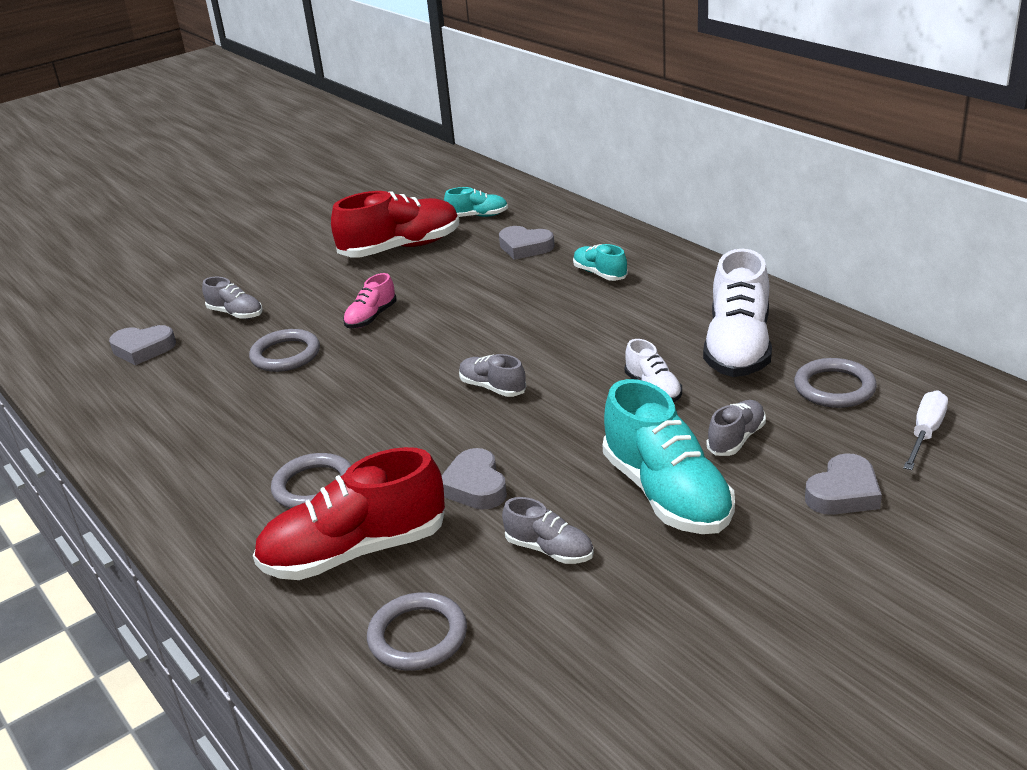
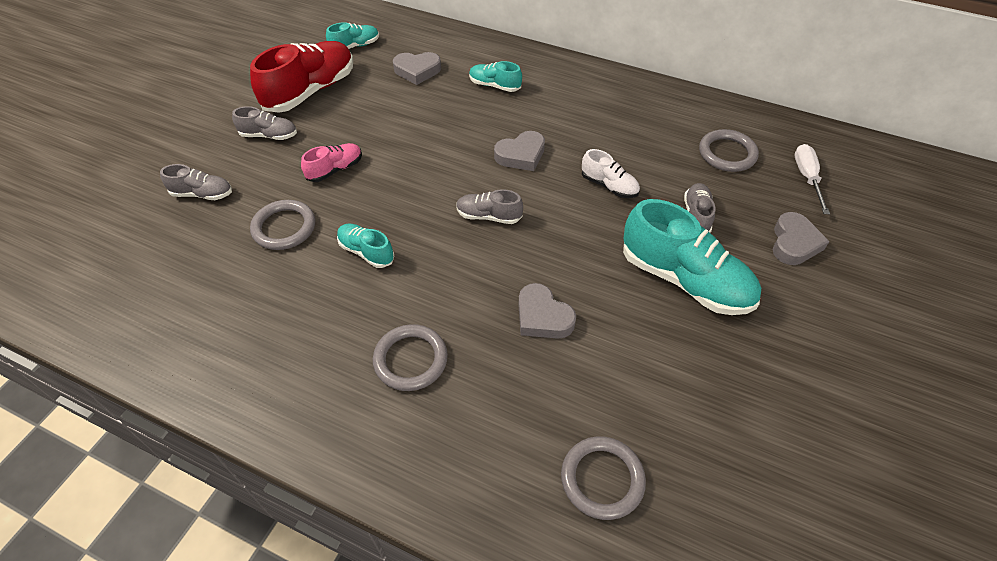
camera: 30 degrees left, 20 degrees up
grey heart [109,325,176,365] -> grey heart moved to [494,131,545,171]
red shoe [253,447,445,580] -> none
pink shoe [343,273,397,328] -> pink shoe turned 135 degrees counterclockwise [301,143,362,182]
grey shoe [502,497,594,564] -> grey shoe moved to [232,106,297,140]
white shoe [703,249,772,377] -> none
none -> turquoise shoe [337,223,394,268]

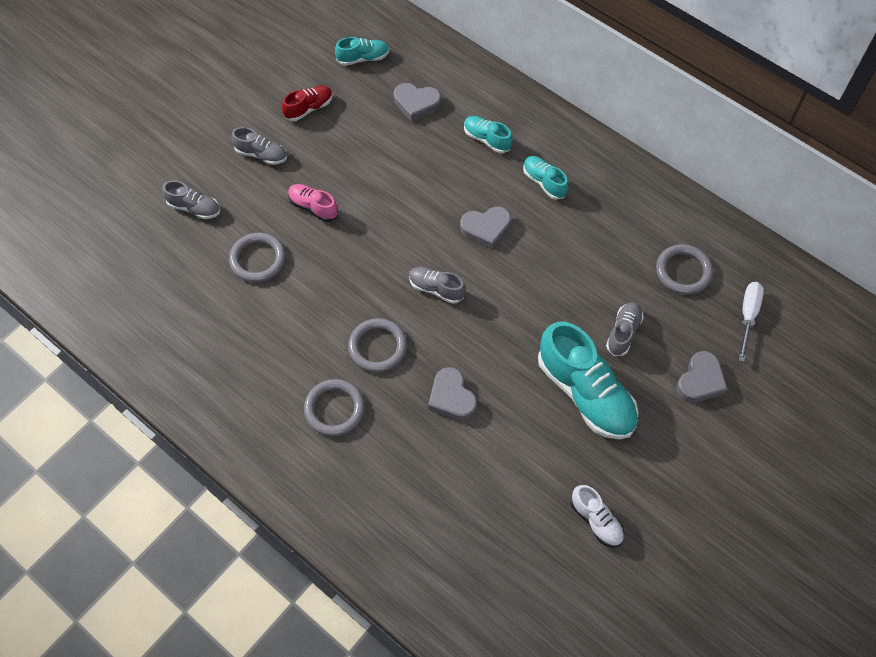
camera: 15 degrees right, 10 degrees up
red shoe [250,41,353,113] -> red shoe [282,86,333,121], size x0.50
pink shoe [301,143,362,182] -> pink shoe turned 120 degrees counterclockwise [288,184,338,222]
turquoise shoe [337,223,394,268] -> turquoise shoe moved to [523,156,568,200]
grey ring [561,436,646,520] -> grey ring moved to [348,318,407,372]
white shoe [582,149,640,198] -> white shoe moved to [571,485,624,547]

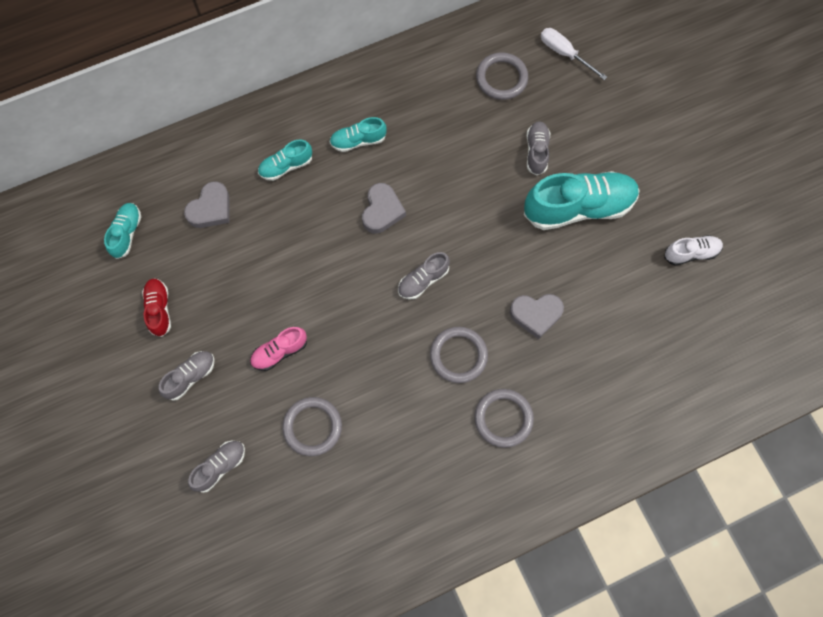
camera: 65 degrees left, 10 degrees up
grey shoe [606,302,644,356] -> grey shoe turned 45 degrees clockwise [526,121,550,175]
grey heart [676,351,728,403] -> none

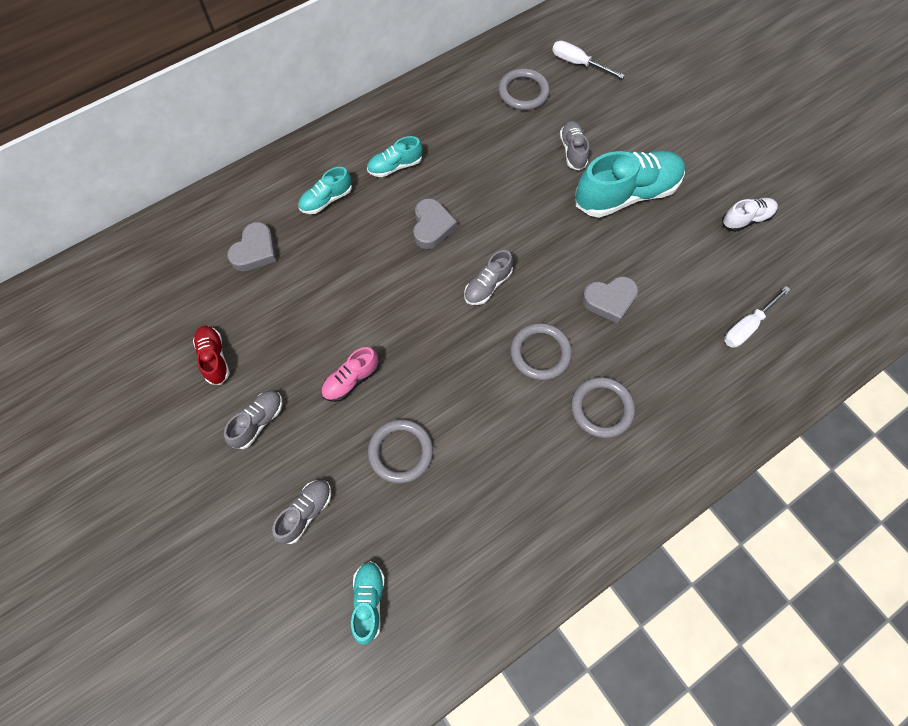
camera: 10 degrees left, 5 degrees down
turquoise shoe [104,203,141,259] -> turquoise shoe moved to [351,561,385,645]
none -> white screwdriver [724,286,791,348]

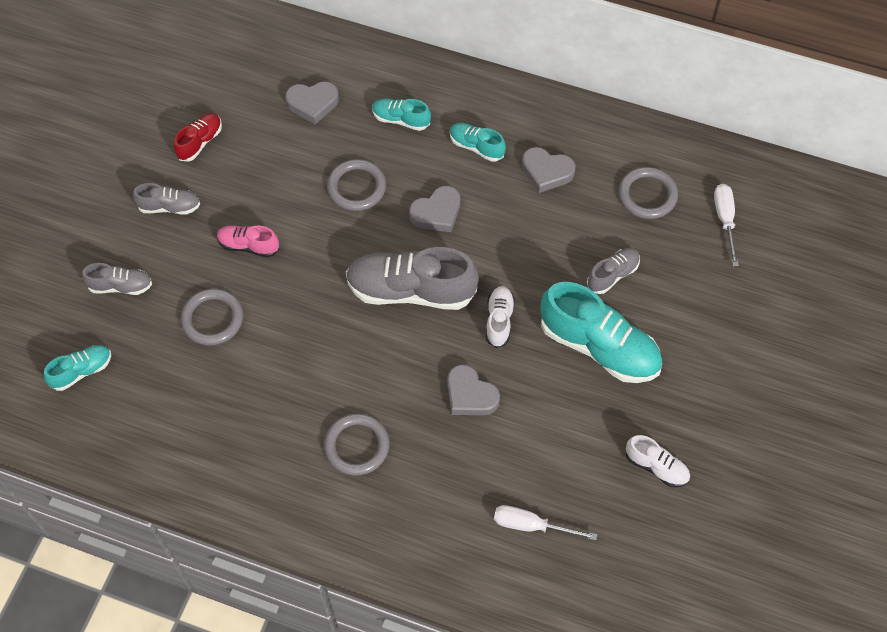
camera: 55 degrees right, 5 degrees down
grey shoe [464,250,513,305] -> grey shoe [346,247,479,310], size x1.99
grey ring [510,323,572,380] -> grey ring moved to [327,159,386,211]
none -> white shoe [486,286,515,348]
none -> grey heart [522,147,576,193]

